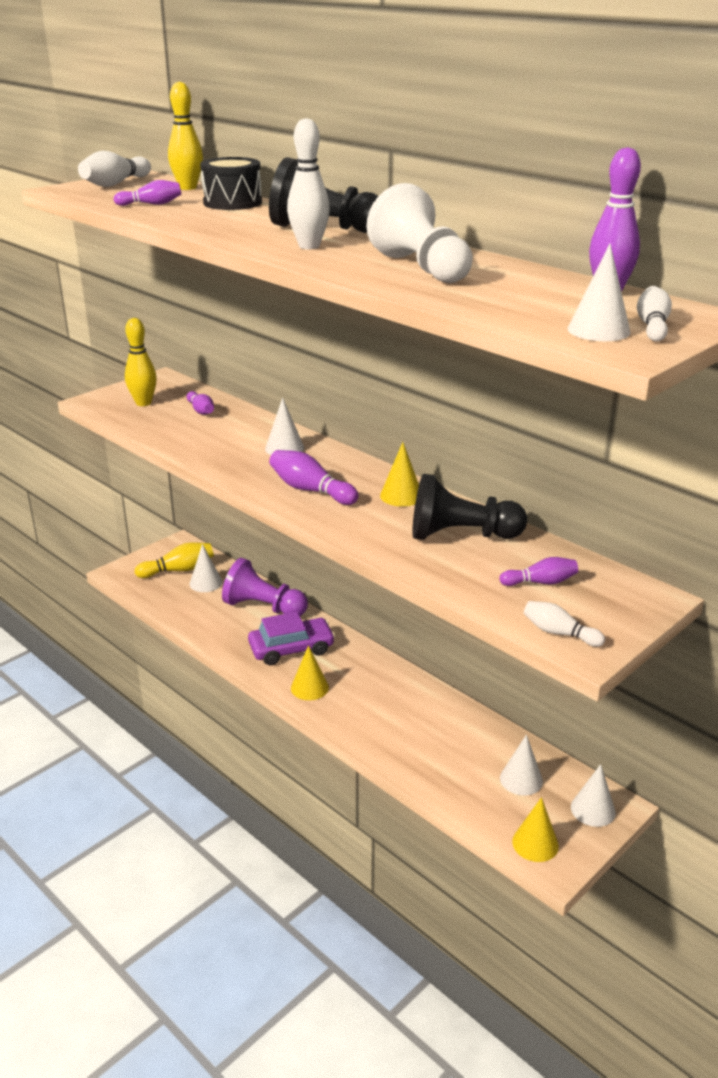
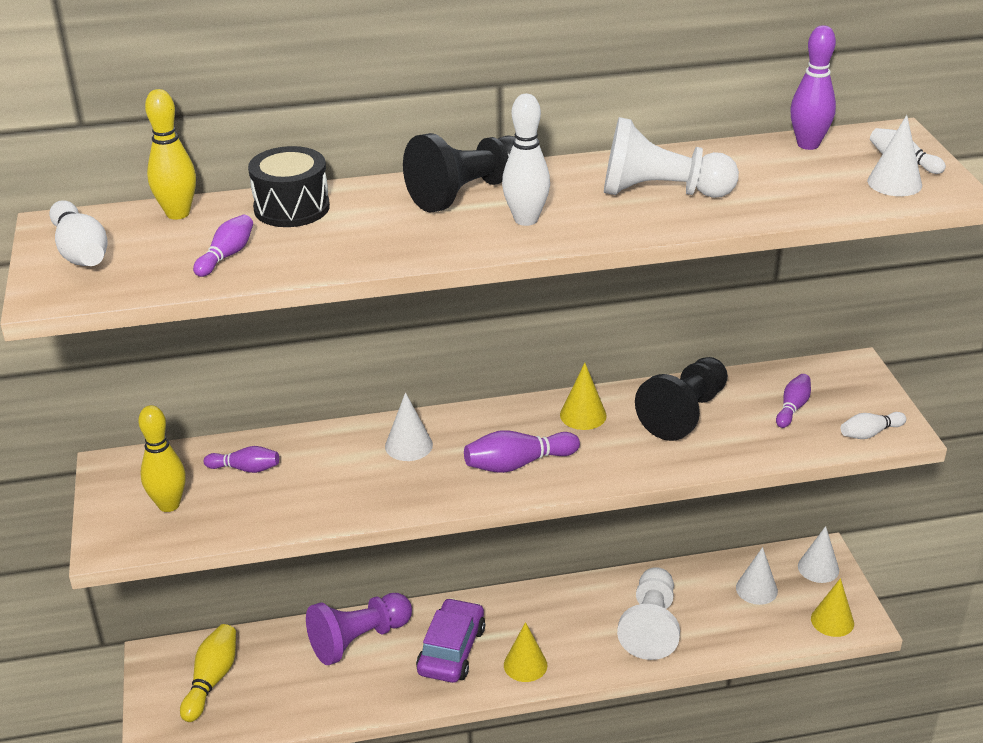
camera: 55 degrees left, 5 degrees up
white cone [190,544,223,592] -> none
none -> white pawn [617,567,680,660]

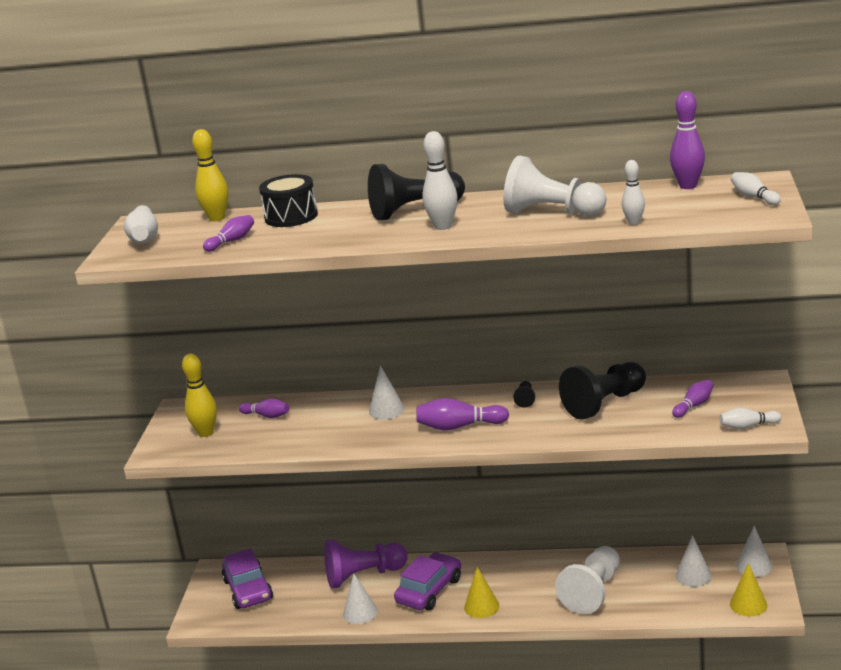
camera: 20 degrees right, 10 degrees down
yellow bowling pin [180,624,236,722] -> purple car [222,548,273,609]
yellow cone [560,363,607,430] -> black pawn [513,381,535,408]
white cone [867,115,922,196] -> white cone moved to [343,573,378,624]
none -> white bowling pin [622,160,645,225]

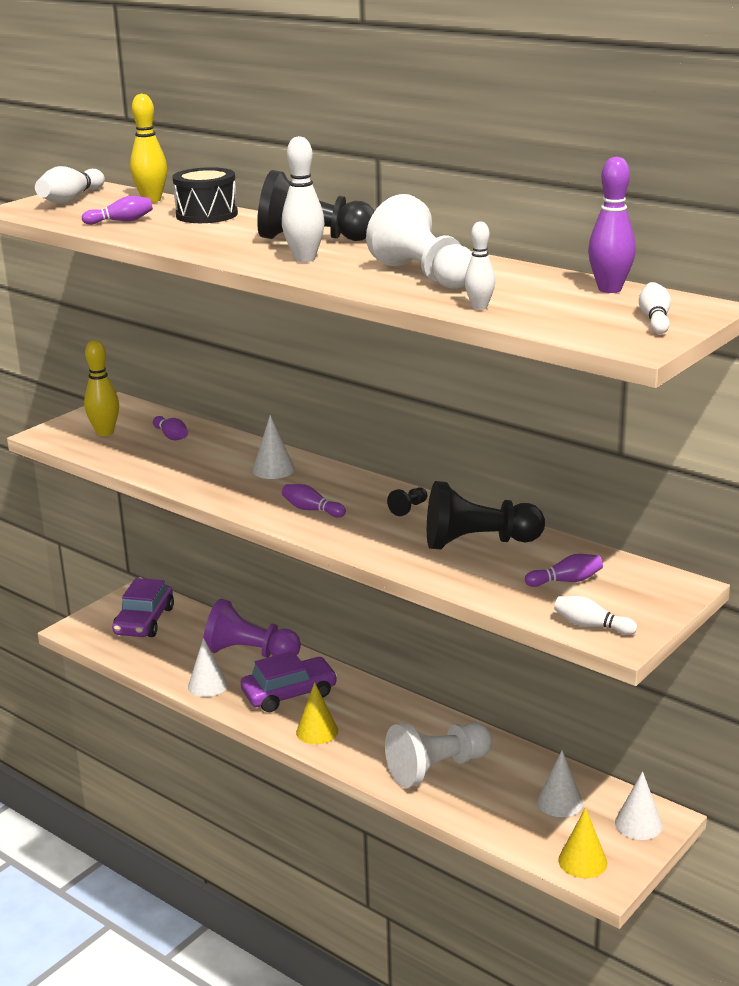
camera: 30 degrees right, 0 degrees up
purple bowling pin [417,398,509,431] -> purple bowling pin [282,484,346,517], size x0.64

